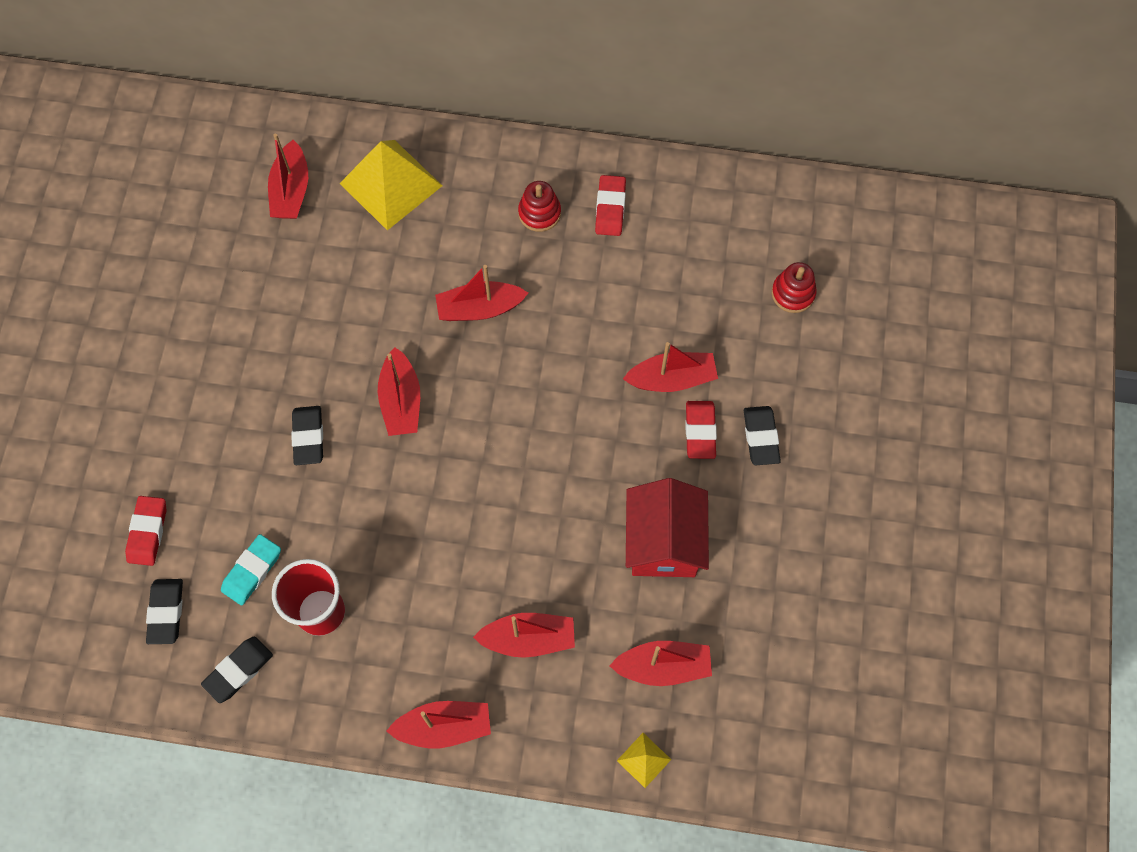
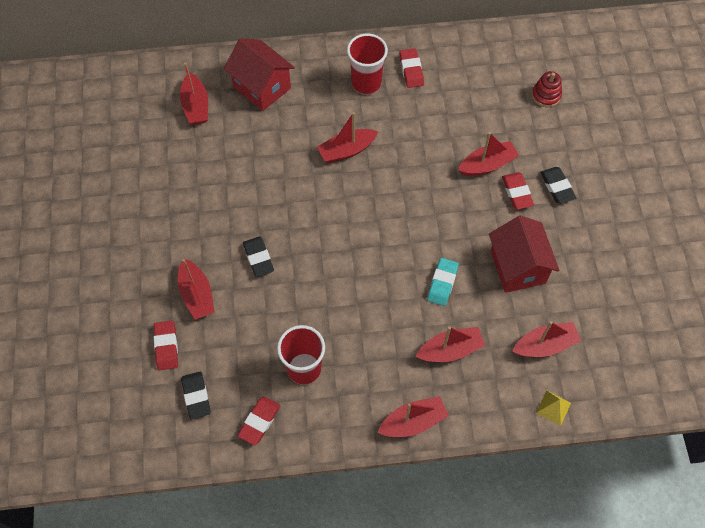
camera: 15 degrees left, 5 degrees down
black eraser [201,637,273,703] -> red eraser [238,396,280,445]
turquoise eraser [221,534,281,605] -> turquoise eraser moved to [427,258,459,306]
yellow pyramid [339,140,442,230] -> red house [224,38,295,111]
red boat [378,347,420,436] -> red boat moved to [178,258,215,320]
red stacking toy [518,181,561,232] -> red cup [347,34,388,95]

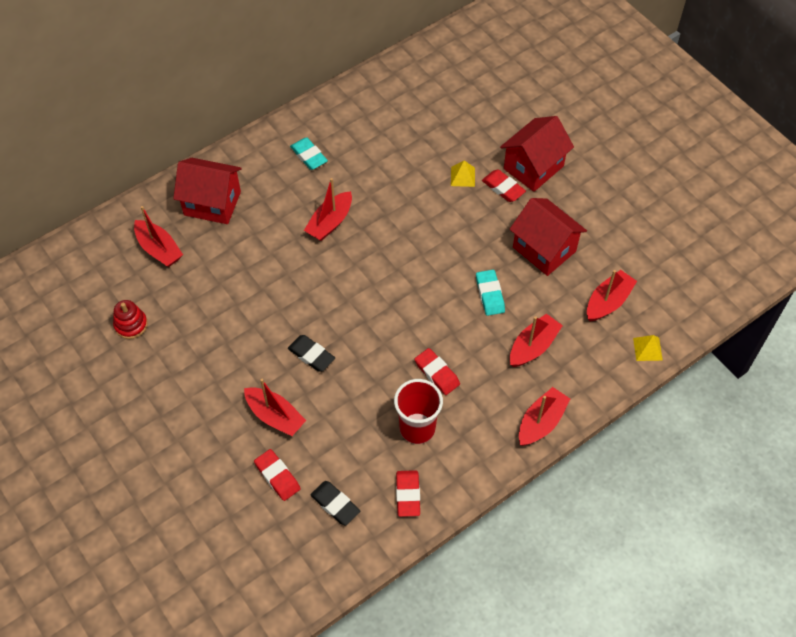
camera: 30 degrees left, 5 degrees down
red cup [347,34,388,95] -> turquoise eraser [290,137,328,170]
red eraser [399,48,424,88] -> red eraser moved to [414,348,460,395]
red boat [458,132,519,176] -> yellow pyramid [451,160,475,187]
red stacking toy [532,71,562,108] -> red stacking toy moved to [113,300,148,339]
black eraser [540,167,576,204] -> red house [500,116,574,192]

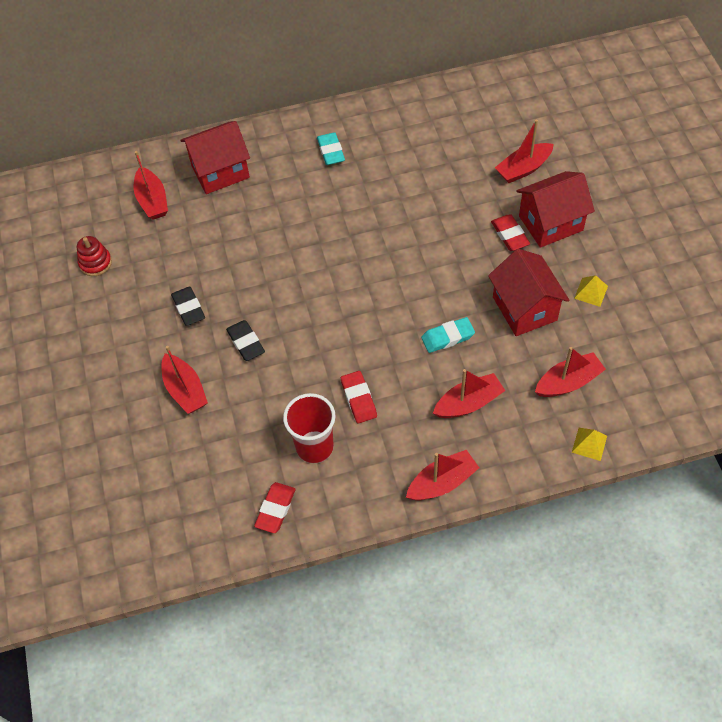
camera: 25 degrees right, 0 degrees up
red house [173,158,242,224] -> red house turned 60 degrees counterclockwise [180,121,250,194]
red eraser [254,449,301,501] -> none
red boat [304,178,352,241] -> red boat moved to [495,120,554,183]
black eraser [310,481,360,526] -> black eraser moved to [171,287,205,326]
yellow pyramid [451,160,475,187] -> yellow pyramid moved to [574,275,608,307]
turquoise eraser [476,270,505,316] -> turquoise eraser turned 60 degrees clockwise [421,317,475,353]

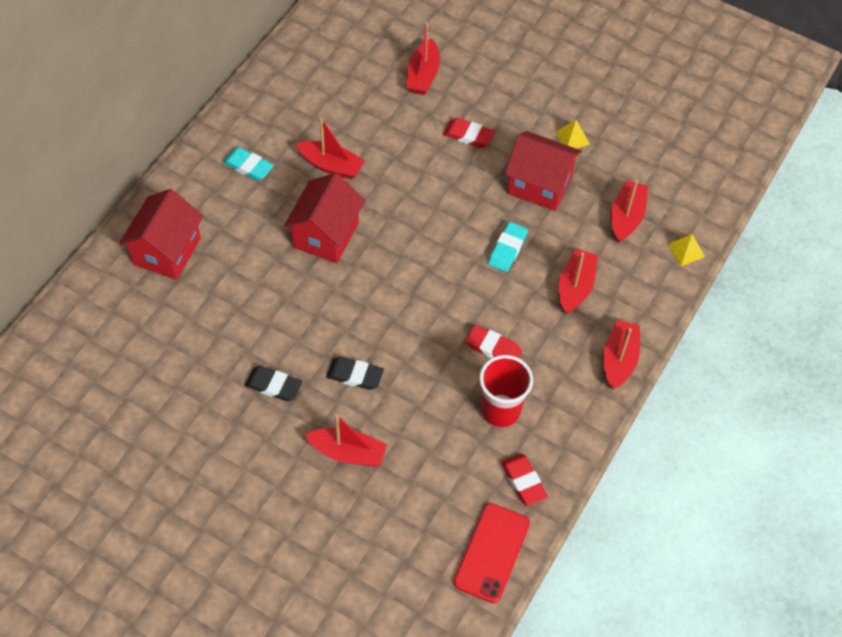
camera: 50 degrees left, 0 degrees up
red stacking toy [77,236,112,276] -> none
red boat [134,151,168,220] -> red boat moved to [296,117,365,179]
red house [516,171,595,248] -> red house moved to [284,173,365,263]
none -> red phone [454,503,530,603]

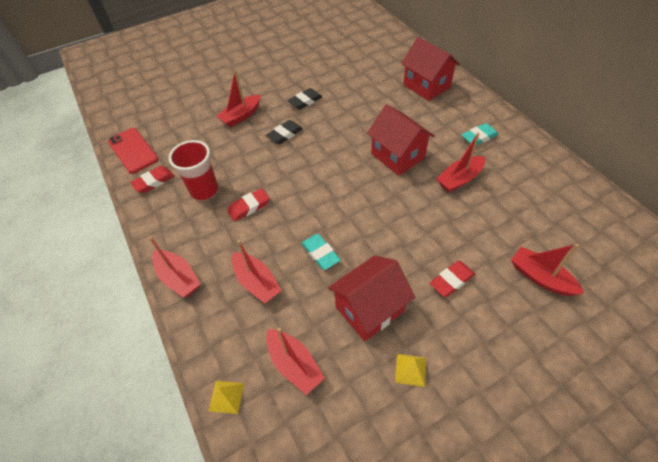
camera: 125 degrees right, 5 degrees down
red eraser [501,454,548,506] -> red eraser turned 45 degrees counterclockwise [130,166,174,193]

